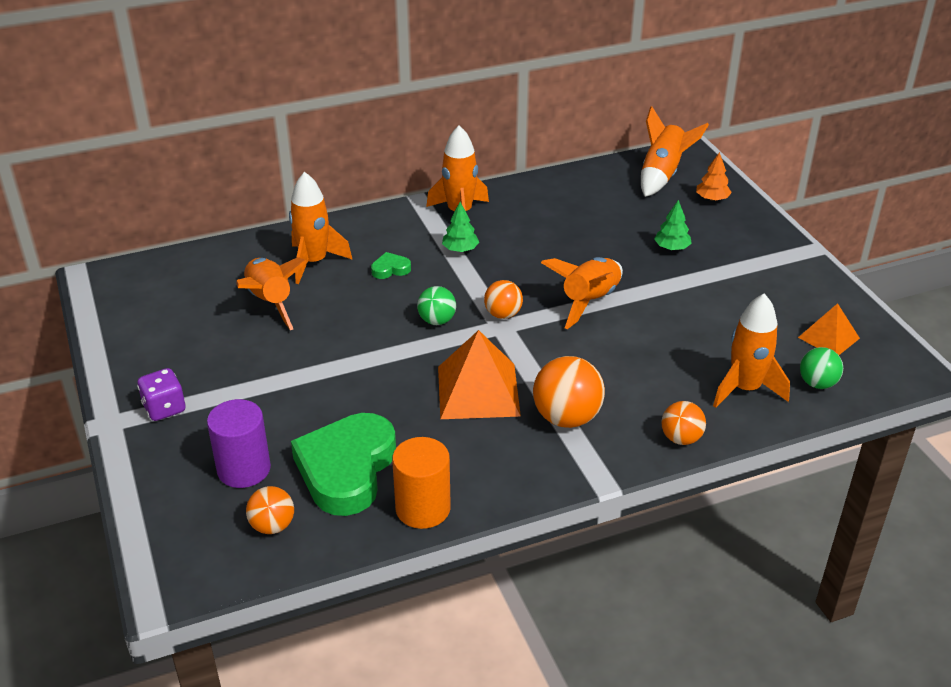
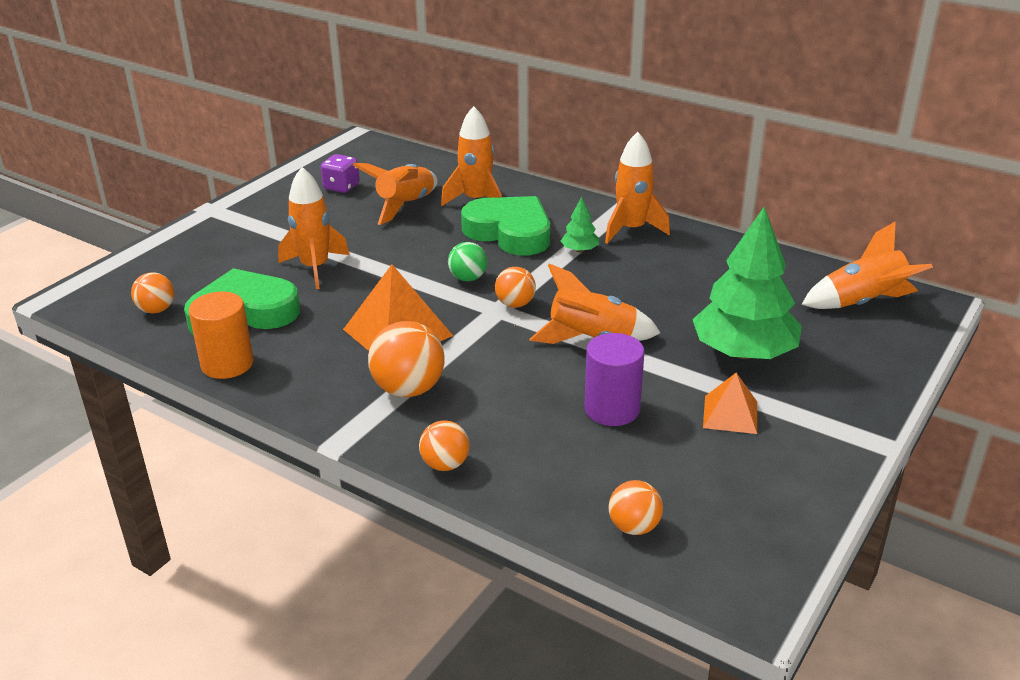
camera: 55 degrees right, 5 degrees down
purple dice [137,368,186,421] -> purple dice moved to [321,154,360,193]
purple cylinder [207,399,271,488] -> purple cylinder moved to [585,333,644,426]
green heart [371,252,411,279] -> green heart [461,196,550,256], size x2.46
green tree [654,200,692,250] -> green tree [692,207,802,359], size x2.35
orange tree [696,152,732,201] -> none
orange rocket [713,294,790,408] -> orange rocket moved to [278,167,349,289]
orange pyramid [798,303,860,355] -> orange pyramid moved to [703,373,757,434]
green ball [800,347,843,389] -> orange ball [608,480,663,535]

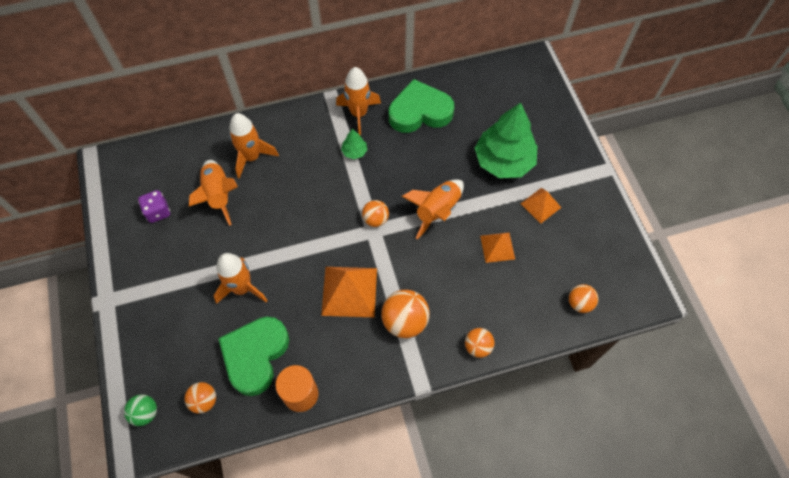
camera: 50 degrees left, 30 degrees up
green ball [448,242,487,281] -> green ball moved to [124,394,157,426]
green heart [461,196,550,256] -> green heart moved to [389,79,454,133]
purple cylinder [585,333,644,426] -> orange pyramid [480,233,515,263]
orange rocket [801,221,933,309] -> none

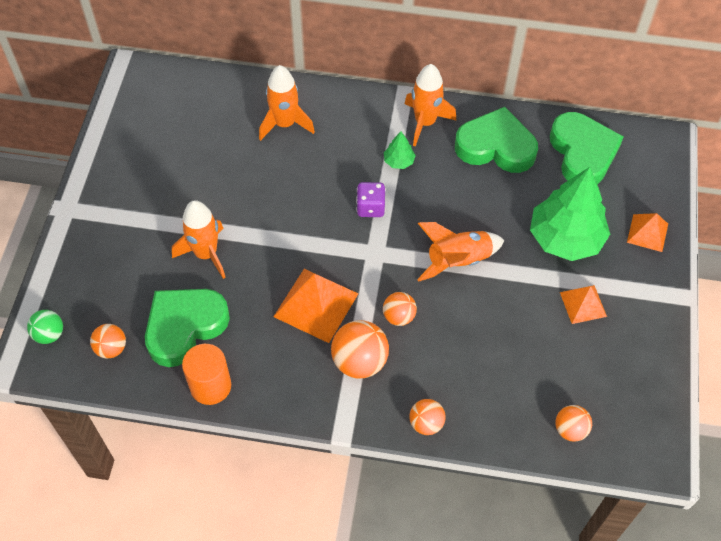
camera: 25 degrees right, 5 degrees down
purple dice [138,190,170,223] -> purple dice moved to [356,182,386,217]
orange rocket [189,160,238,226] -> none
orange ball [362,200,389,227] -> orange ball moved to [383,292,417,326]
orange pyramid [480,233,515,263] -> orange pyramid moved to [627,213,668,252]
none -> green heart [550,112,624,184]

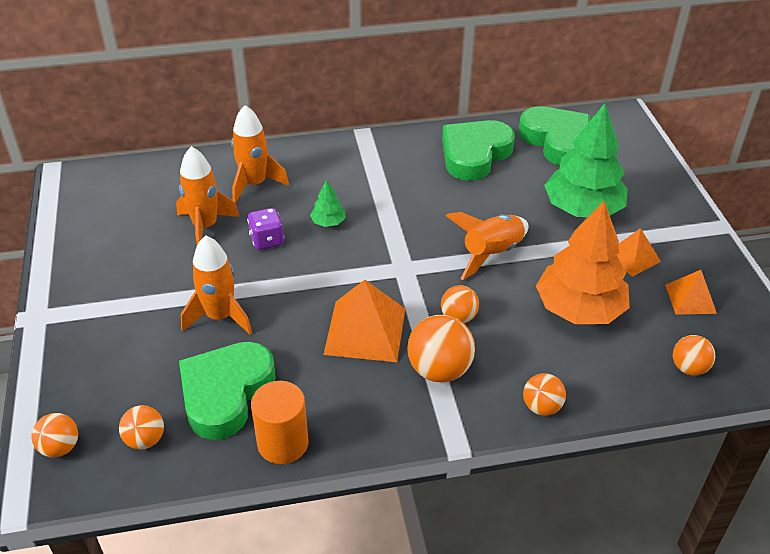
camera: 20 degrees left, 15 degrees down
green ball [27,310,63,344] -> orange ball [31,413,78,458]
purple dice [356,182,386,217] -> purple dice moved to [247,208,284,250]
green tree [384,132,416,169] -> green tree moved to [310,180,345,227]
orange rocket [405,64,456,147] -> orange rocket moved to [176,146,240,245]
green heart [455,107,538,173] -> green heart turned 45 degrees counterclockwise [442,120,515,181]
orange pyramid [627,213,668,252] -> orange pyramid moved to [665,270,717,315]
none -> orange tree [536,201,630,324]

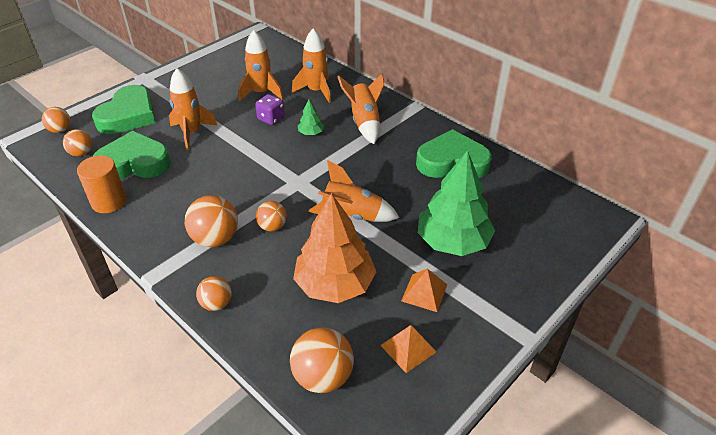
camera: 55 degrees right, 0 degrees up
orange pyramid [323,280,405,362] -> none
green heart [519,106,590,166] -> green heart moved to [92,85,155,134]
orange ball [673,335,715,376] -> orange ball [290,328,354,393], size x1.65
none -> orange rocket [338,74,384,144]

